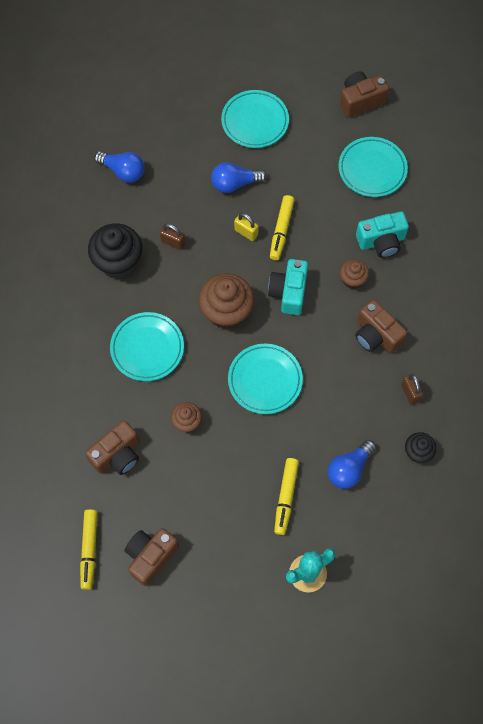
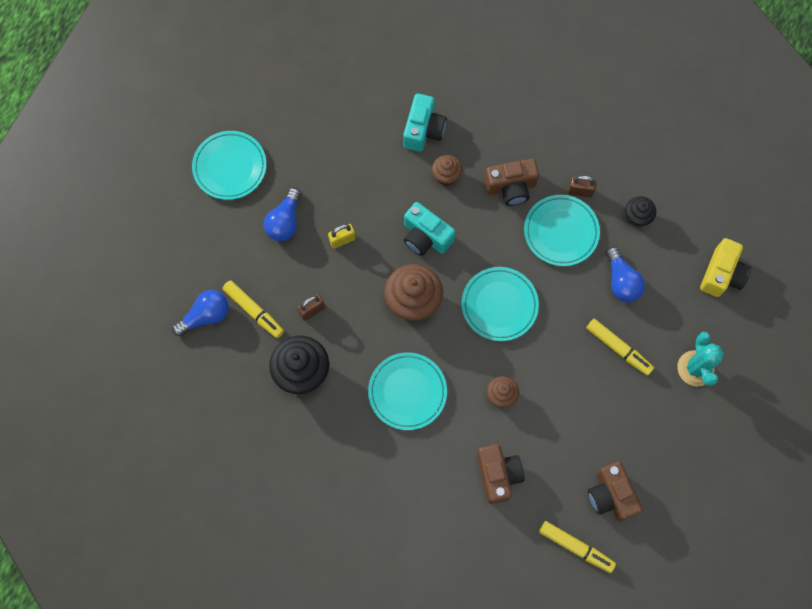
camera: 60 degrees left, 5 degrees up
yellow marker [270,195,295,260] -> yellow marker moved to [222,280,284,338]
turquoise plate [338,137,408,197] -> turquoise plate moved to [524,195,600,266]
brown camera [340,71,389,117] -> none
none -> yellow camera [700,238,752,297]

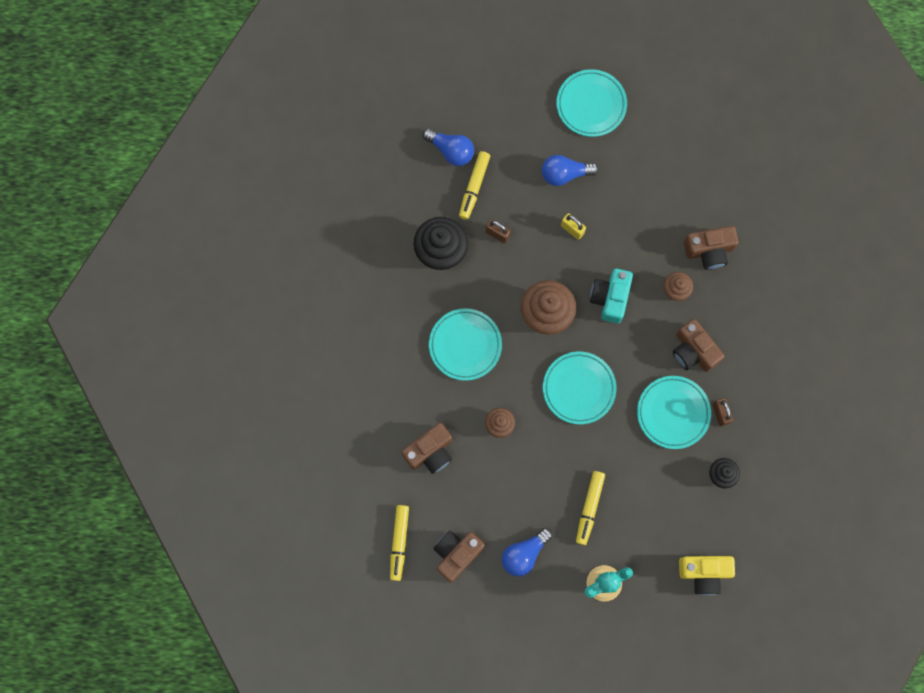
camera: 65 degrees right, 5 degrees up
turquoise camera [403,93,446,152] -> brown camera [684,226,739,270]
blue light bulb [606,246,645,302] -> blue light bulb moved to [502,528,553,577]

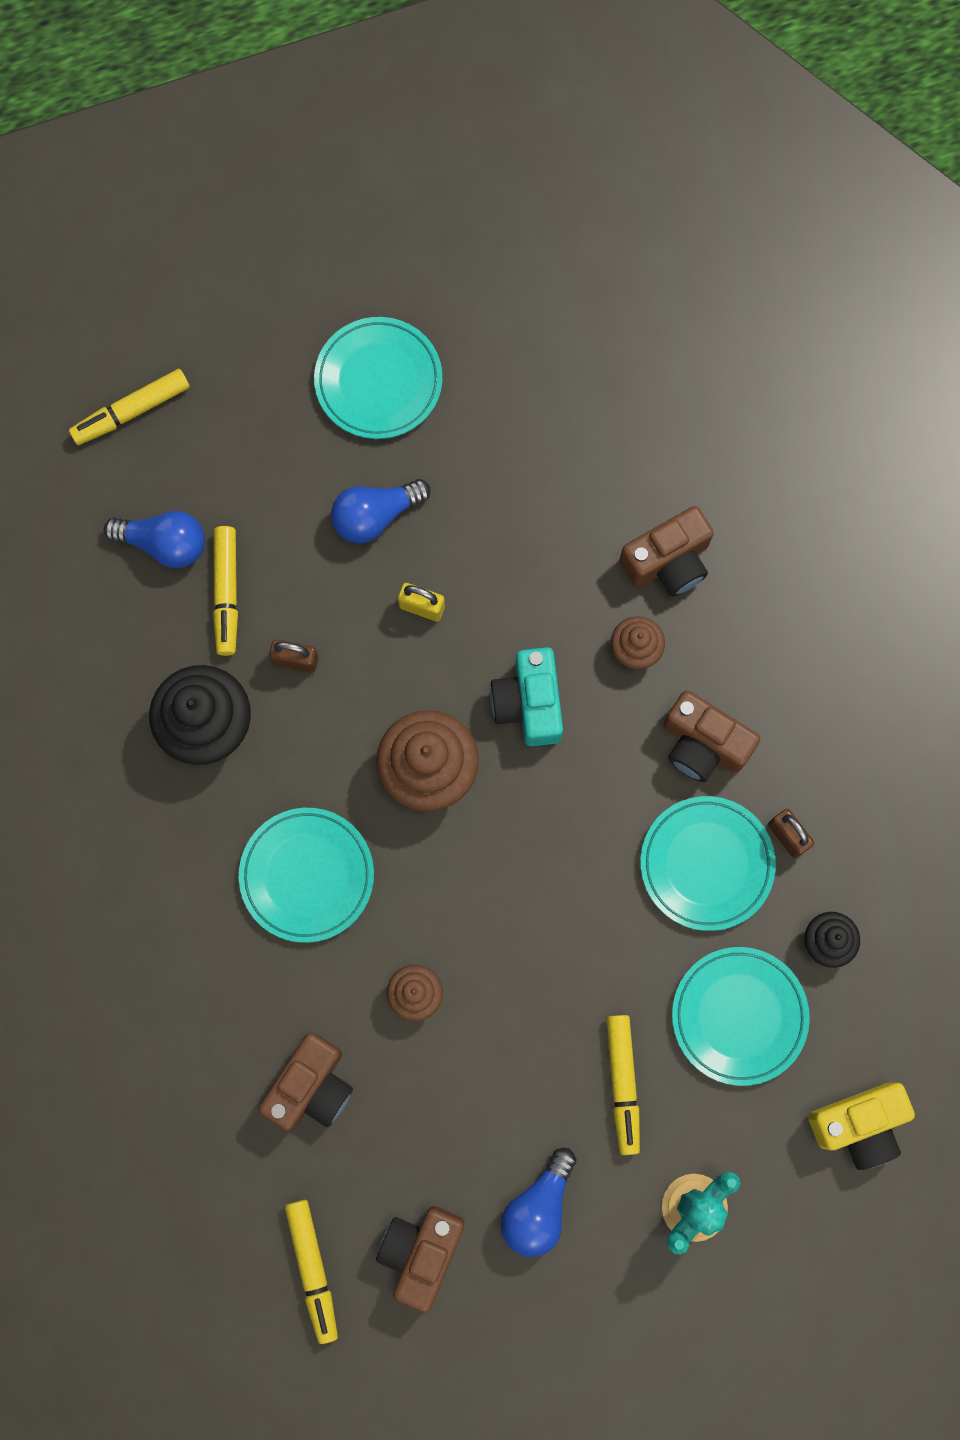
camera: 20 degrees left, 0 degrees up
turquoise plate [543,352,617,424] -> turquoise plate moved to [672,947,810,1086]
none -> yellow marker [69,369,190,445]

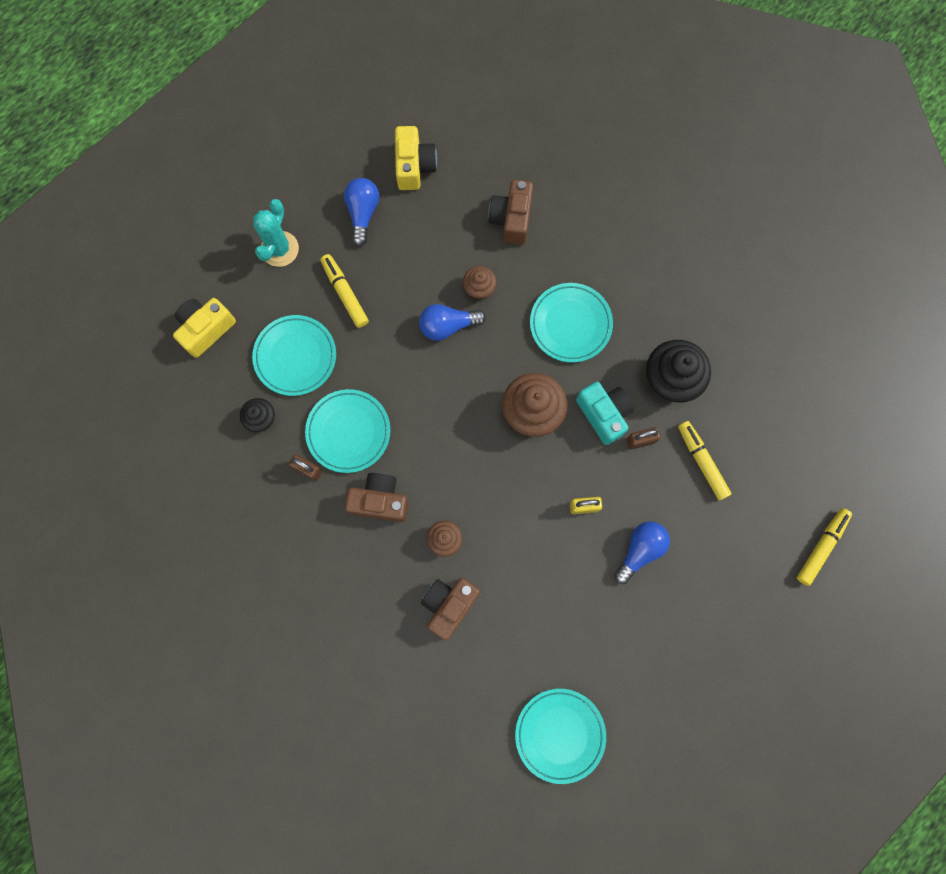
camera: 155 degrees right, 0 degrees up
blue light bulb [104,511,205,568] -> blue light bulb moved to [419,304,486,341]
yellow marker [285,1200,338,1344] -> none
turquoise plate [314,317,442,439] -> turquoise plate moved to [515,689,606,784]
brown camera [376,1206,464,1313] -> yellow camera [395,126,437,190]
turquoise camera [490,647,563,746] -> turquoise camera moved to [576,382,634,445]

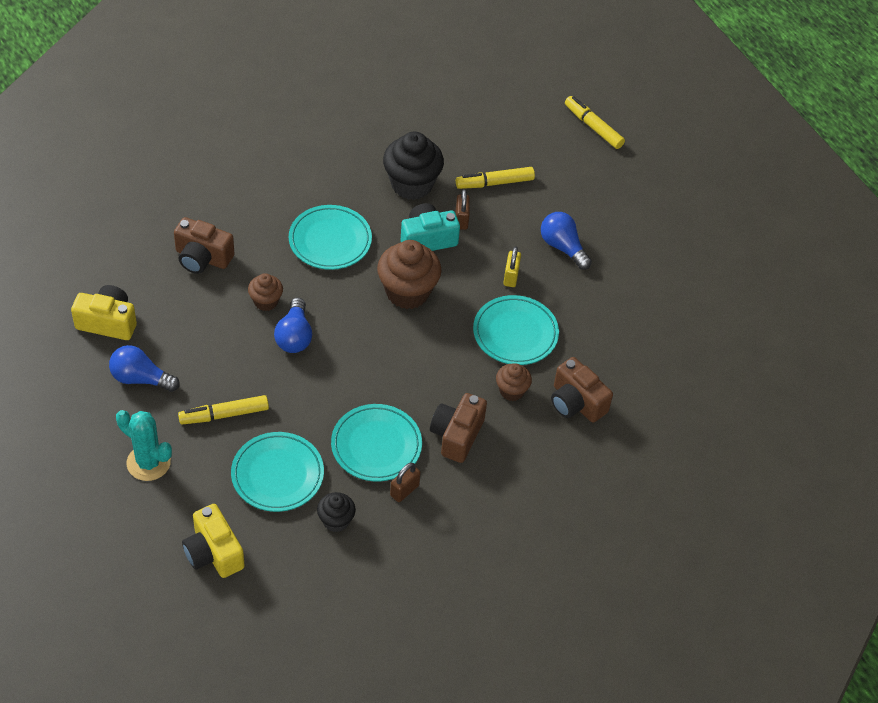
camera: 80 degrees left, 25 degrees down
turquoise plate [515,689,606,784] -> turquoise plate moved to [473,295,559,365]

